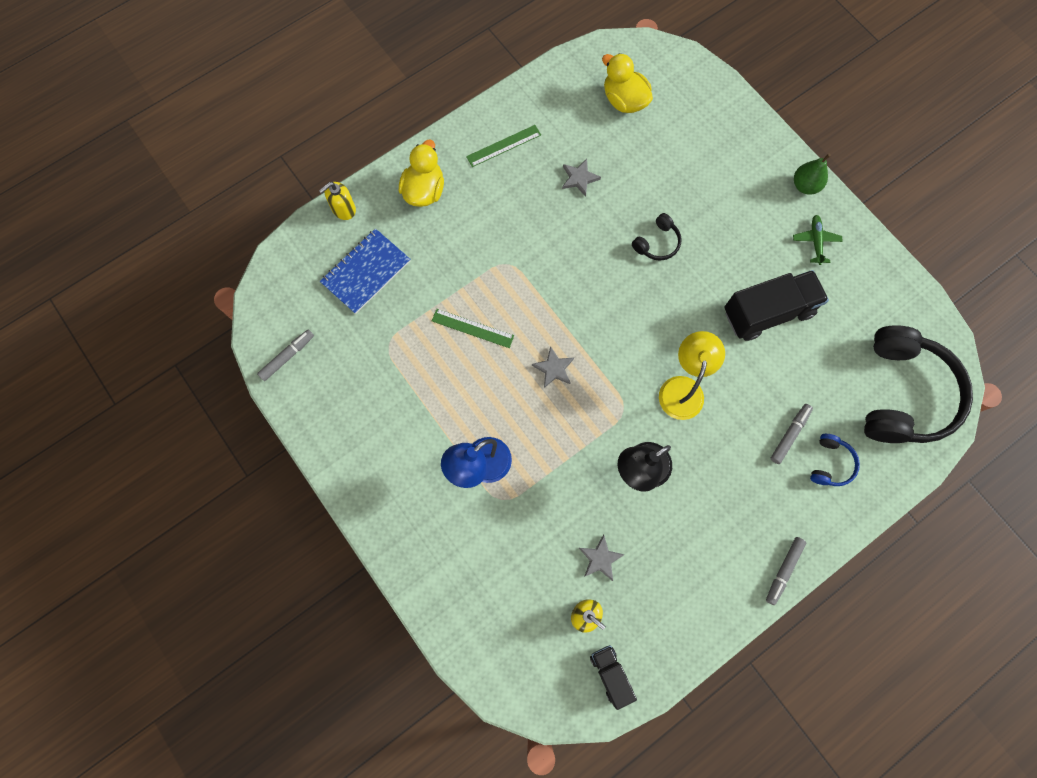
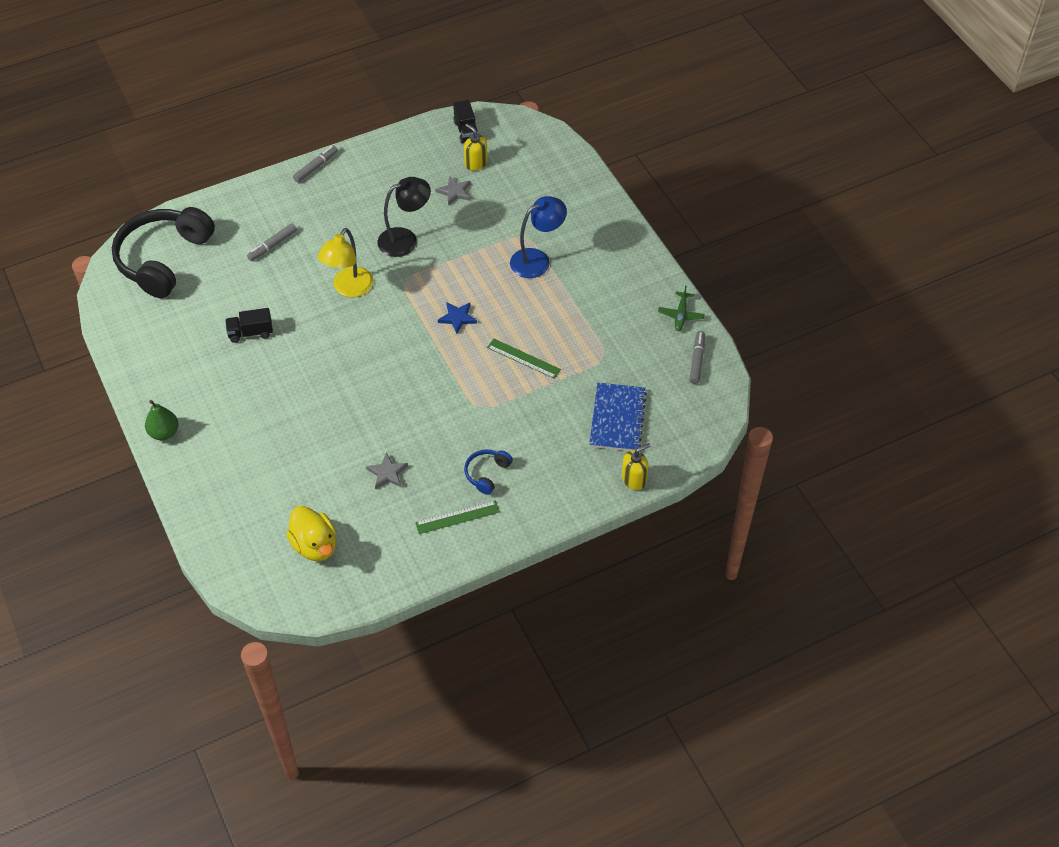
camera: 170 degrees left, 20 degrees down
grey marker [257,330,314,381] -> grey marker turned 135 degrees clockwise [689,331,705,384]
blue notebook [320,229,410,314] -> blue notebook turned 45 degrees counterclockwise [589,383,647,451]
yellow duck [399,140,444,207] -> none
grey star [532,346,574,388] -> blue star [438,302,477,334]
black headphones [632,213,682,261] -> none
black truck [724,270,829,341] -> black truck [225,308,273,343], size x0.54
green plane [793,215,843,265] -> green plane moved to [658,285,705,331]
blue headphones [810,434,860,486] -> blue headphones moved to [464,449,513,495]

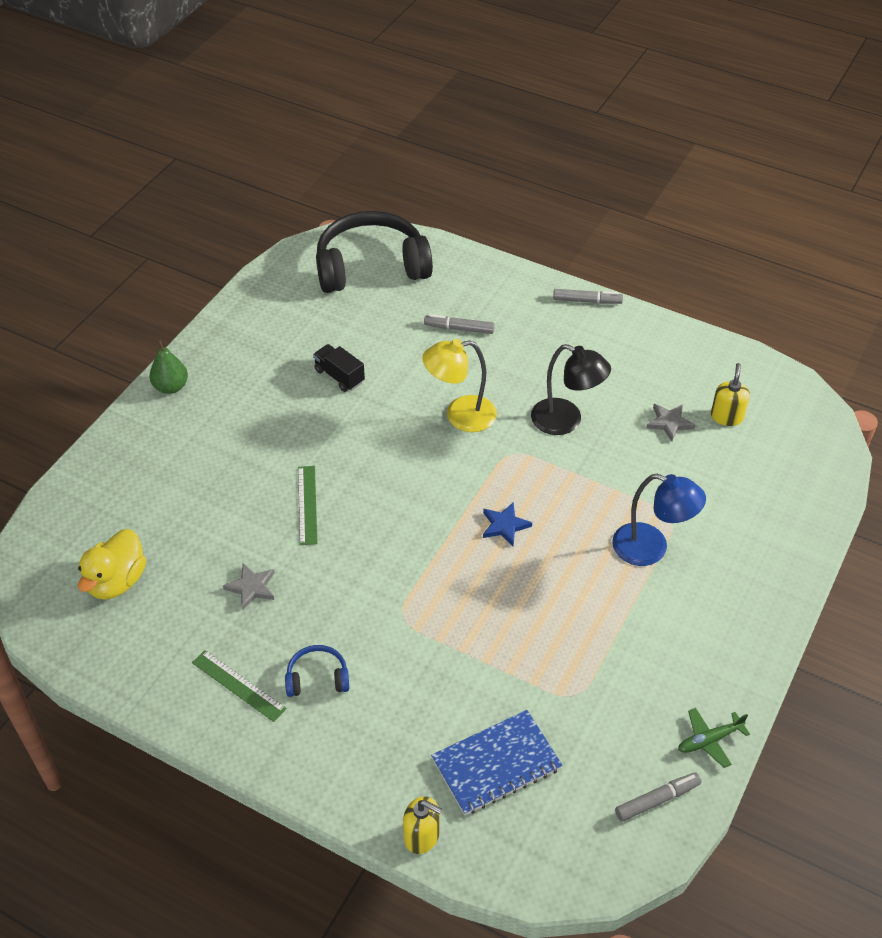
camera: 55 degrees right, 5 degrees down
black truck [453,100,479,143] -> none
green ruler [487,339,561,379] -> green ruler moved to [298,466,318,545]

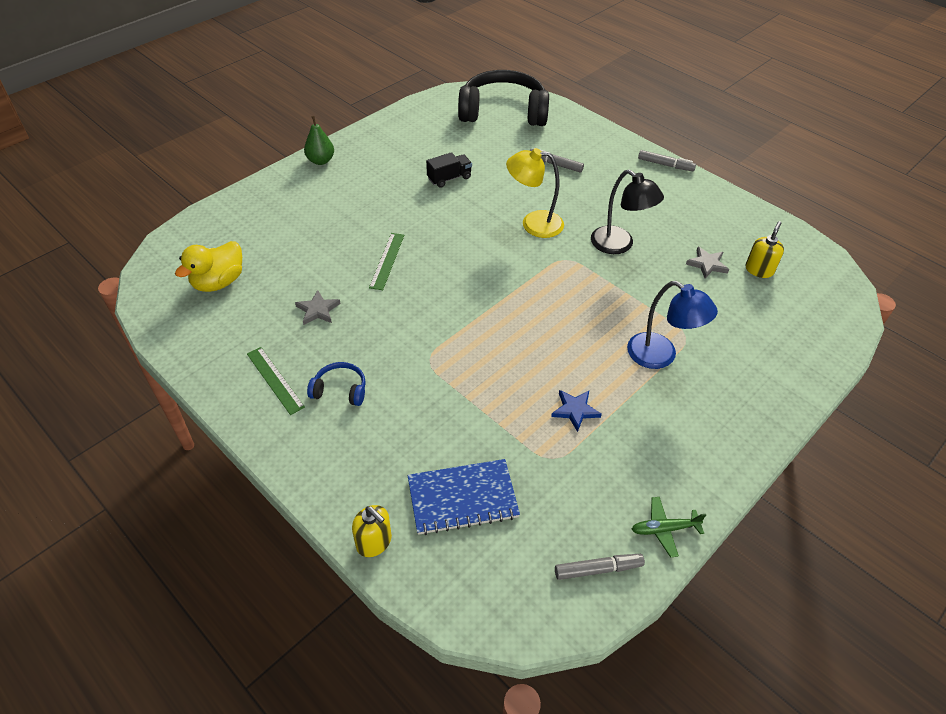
camera: 15 degrees right, 0 degrees up
black truck [313,344,365,392] -> black truck turned 90 degrees clockwise [426,152,472,188]
blue star [483,502,532,546] -> blue star moved to [551,390,602,432]

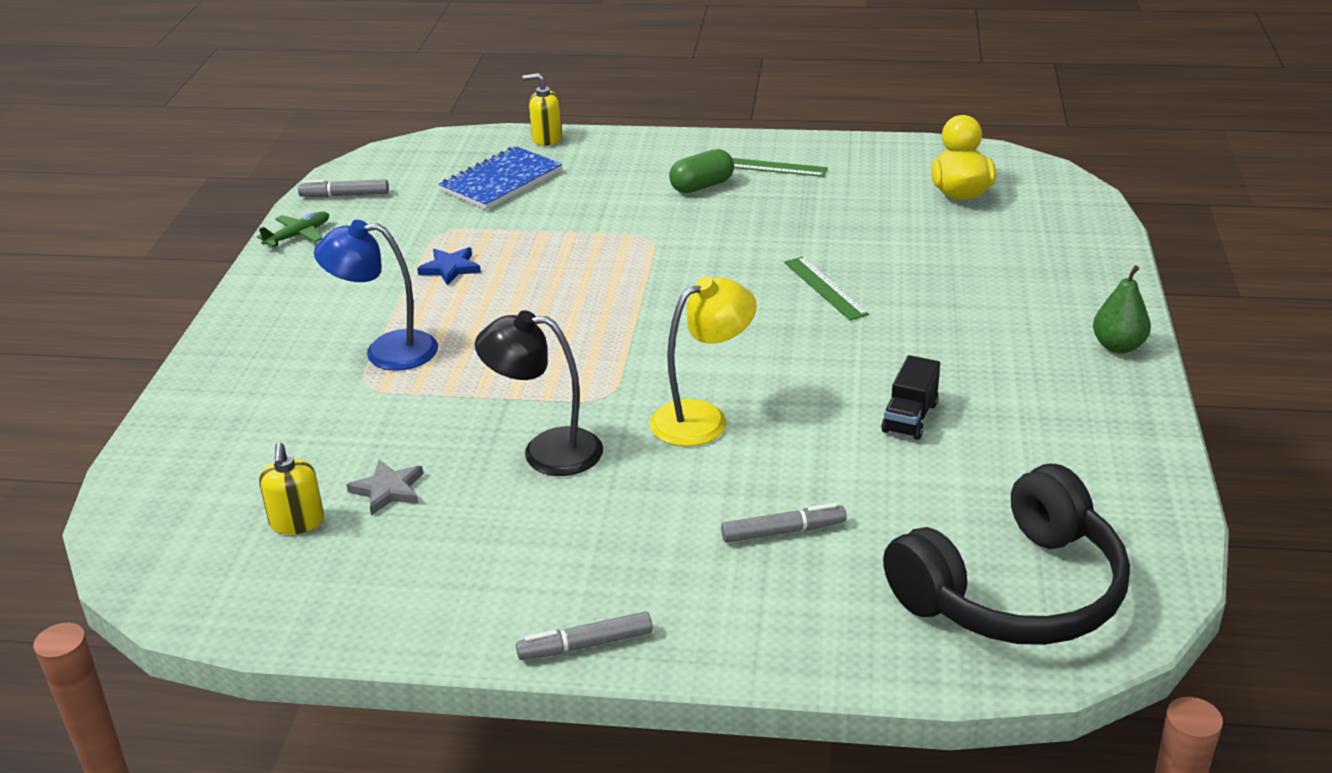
camera: 145 degrees right, 15 degrees down
grey star [295,290,341,325] -> none
blue headphones [307,362,366,406] -> green capsule [669,149,734,193]
grey marker [555,554,645,580] -> grey marker turned 45 degrees clockwise [298,179,389,197]

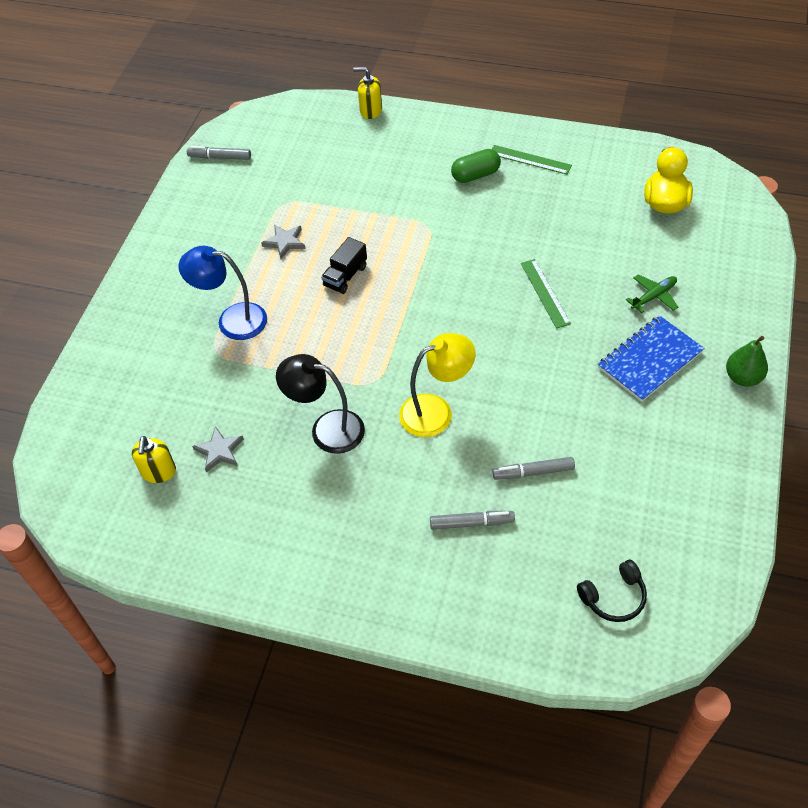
camera: 10 degrees right, 20 degrees up
green plane [257,211,329,247] -> green plane moved to [626,274,678,313]
blue star [417,247,481,286] -> grey star [261,224,305,259]
blue notebook [439,146,562,210] -> blue notebook moved to [598,315,704,402]
grey marker [516,611,653,660] -> grey marker moved to [492,457,575,480]
black truck [881,355,940,440] -> black truck moved to [321,237,367,294]
black headphones [883,464,1130,645] -> black headphones [577,560,647,622], size x0.43

